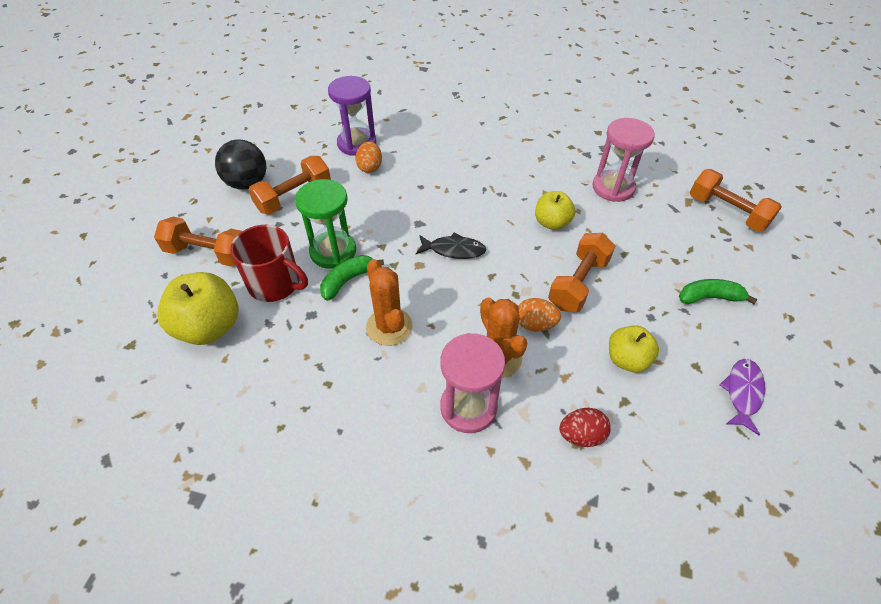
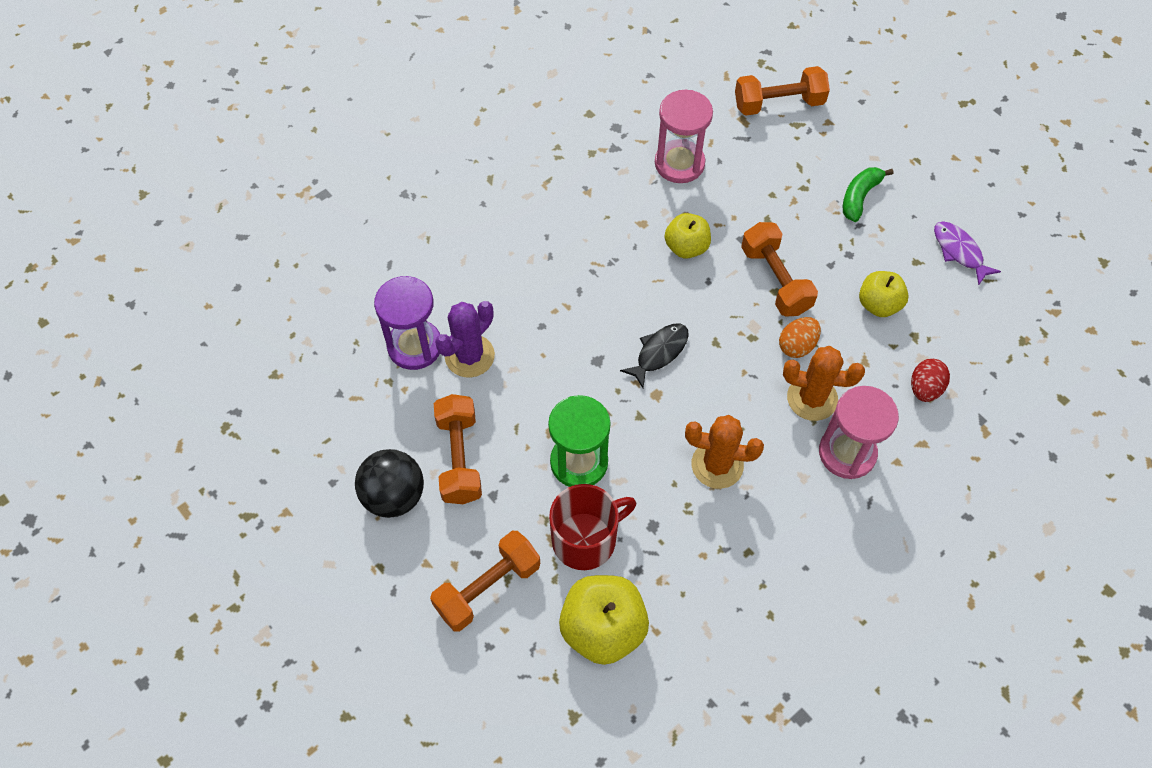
camera: 55 degrees left, 10 degrees up
green banana [320,255,384,301] -> none
orange egg [355,141,382,173] -> purple cactus [435,301,495,378]

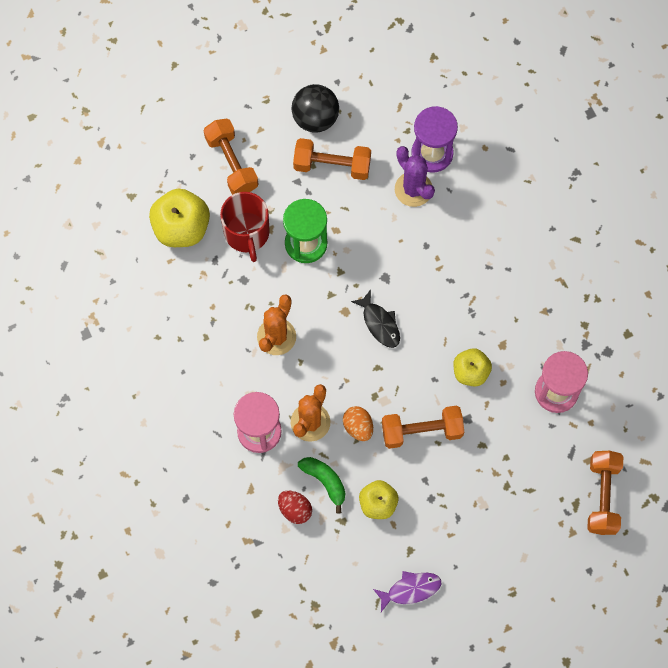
camera: 105 degrees right, 10 degrees up
green banana [843,167,893,222] -> green banana moved to [298,457,345,513]

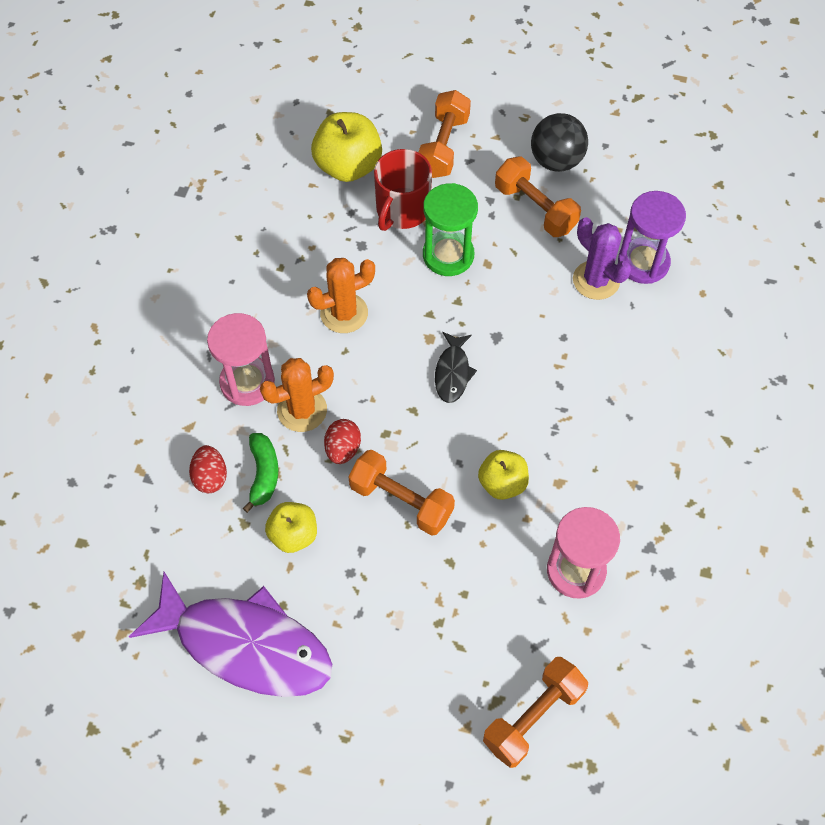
camera: 40 degrees right, 10 degrees down
orange egg [343,406,373,441] -> red egg [324,419,361,464]
purple fish [373,571,441,612] -> purple fish [129,572,332,697], size x2.23
purple cactus [395,146,435,207] -> purple cactus turned 45 degrees counterclockwise [573,217,631,300]

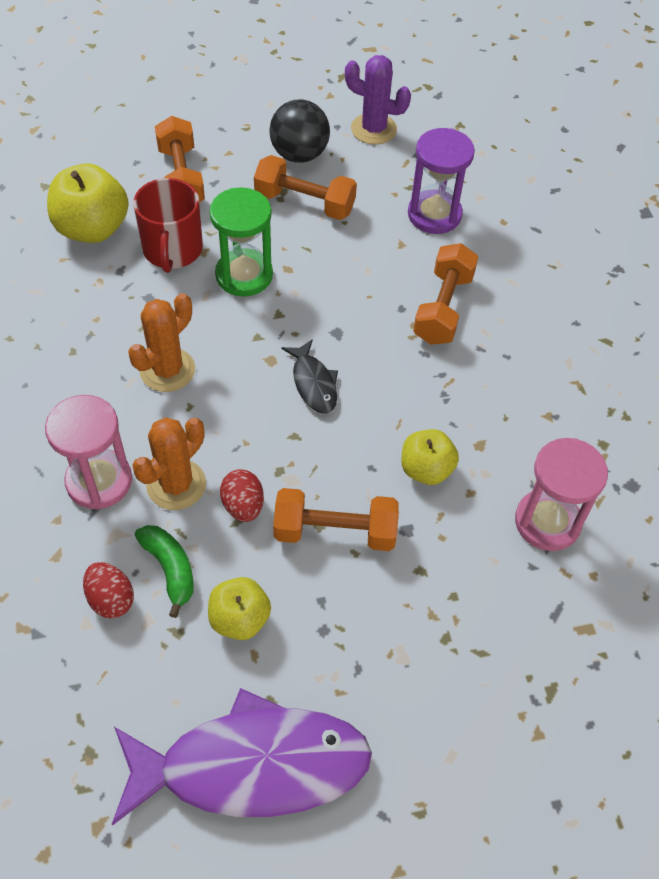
camera: 30 degrees left, 5 degrees down
orange dumbbell [483,657,588,768] -> orange dumbbell moved to [413,243,478,345]
purple cactus [573,217,631,300] -> purple cactus moved to [345,55,411,145]

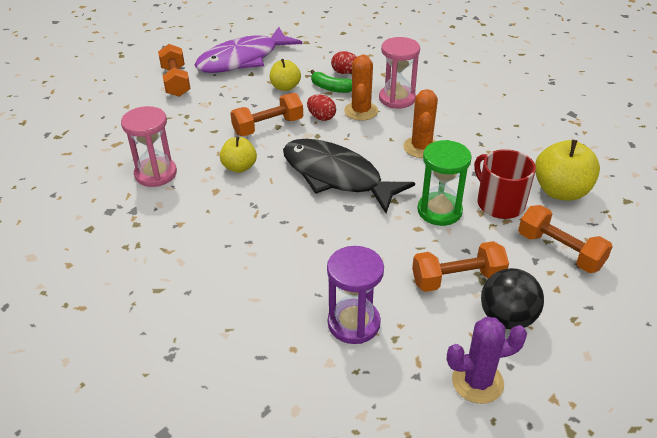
camera: 150 degrees right, 15 degrees down
black fish [282,339,338,414] -> black fish [283,139,415,213], size x2.23
orange dumbbell [413,243,478,345] -> orange dumbbell moved to [158,44,190,97]

